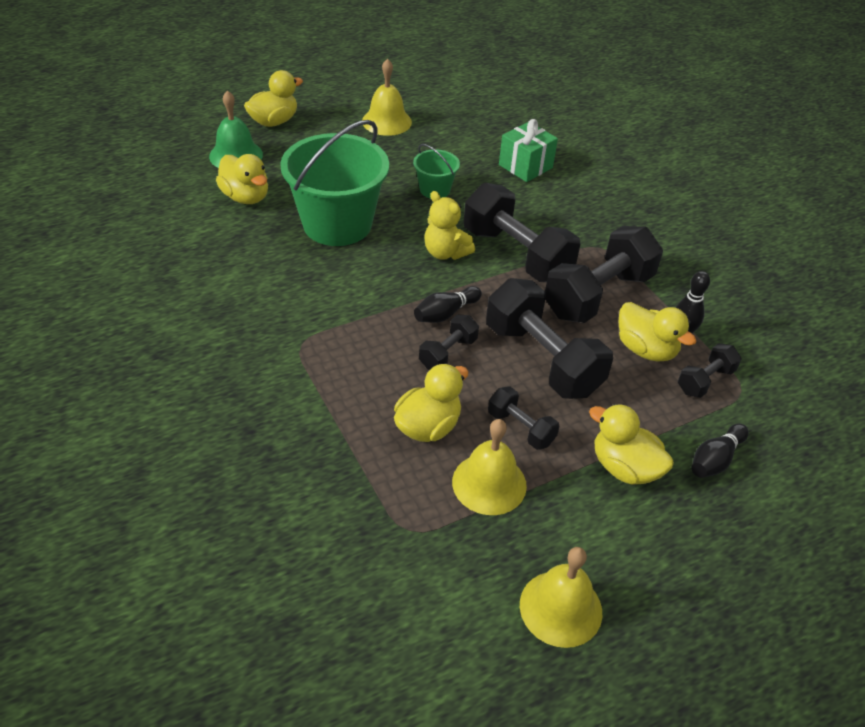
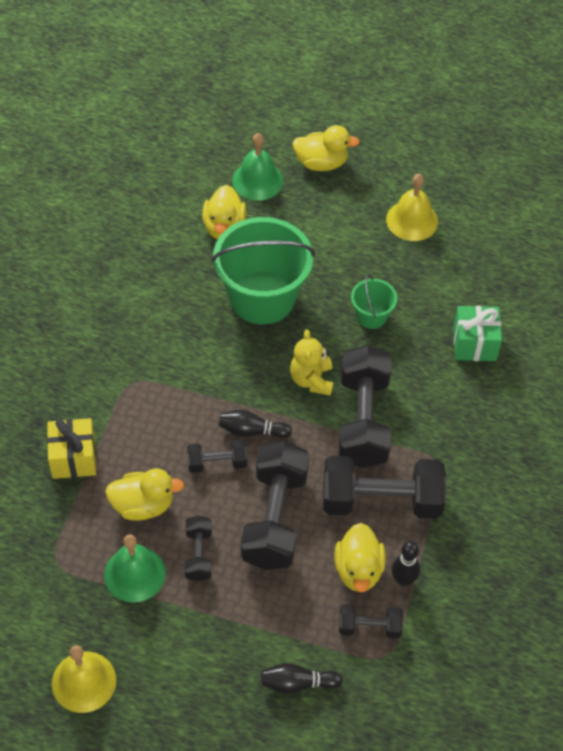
camera: 45 degrees right, 10 degrees up
yellow bell [452,419,527,515] -> green bell [104,534,166,603]
yellow duck [589,404,674,485] -> none
none -> yellow gift [47,418,96,479]

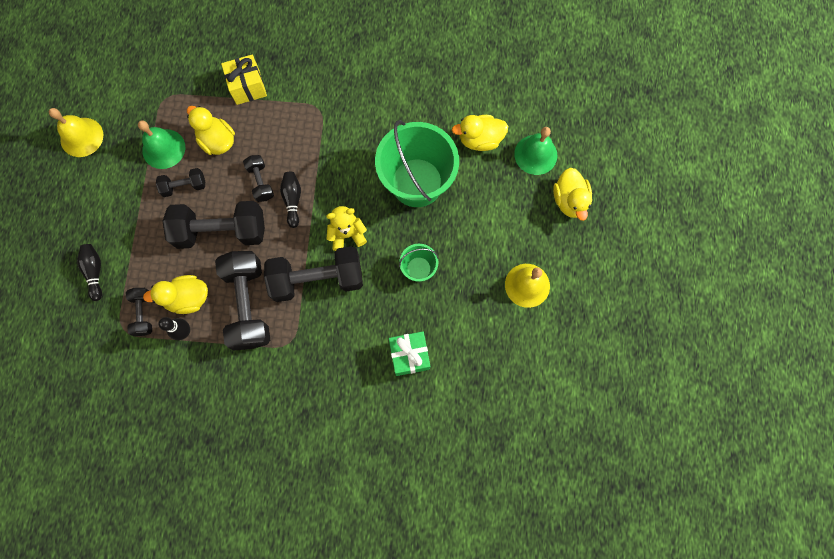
camera: 80 degrees right, 20 degrees up
yellow duck [105,468,184,521] -> yellow duck turned 150 degrees clockwise [187,106,235,155]

